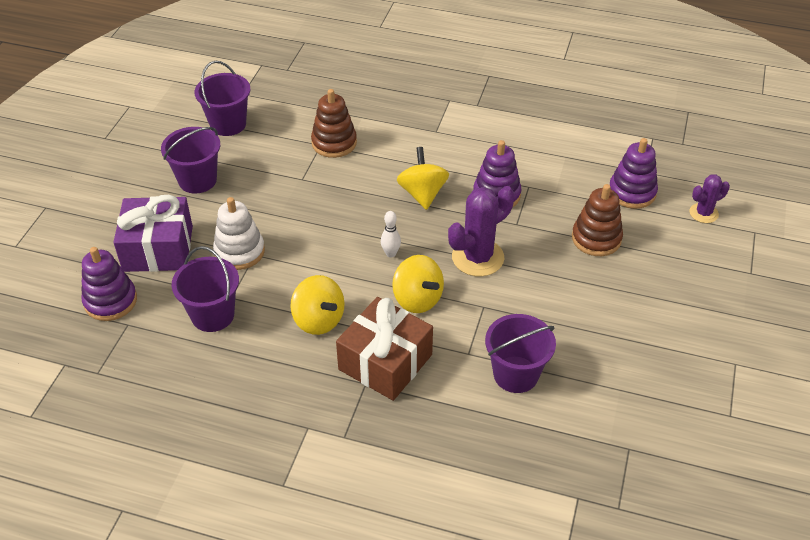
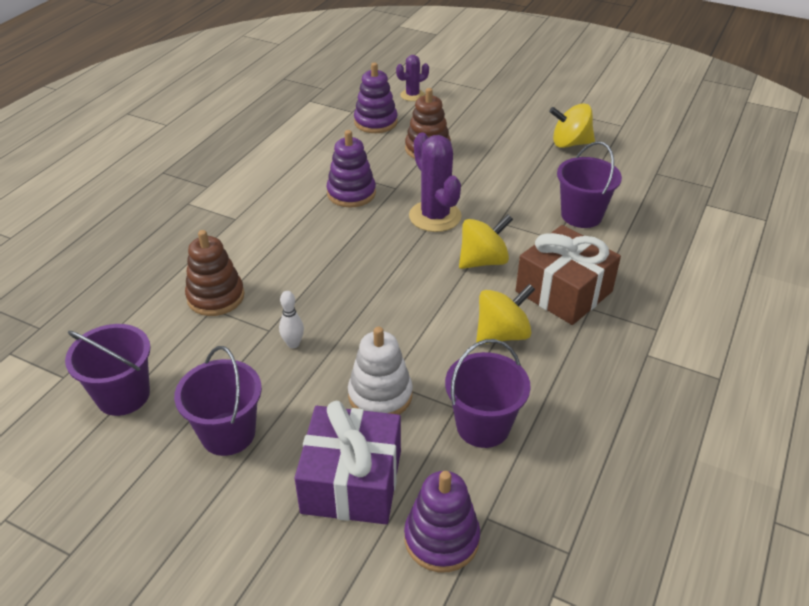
camera: 80 degrees left, 5 degrees down
white bowling pin [381,211,401,257] -> white bowling pin moved to [279,291,304,348]
yellow spinning top [397,147,449,210] -> yellow spinning top moved to [549,103,595,148]
purple cactus [689,174,730,223] -> purple cactus turned 75 degrees clockwise [396,55,429,101]

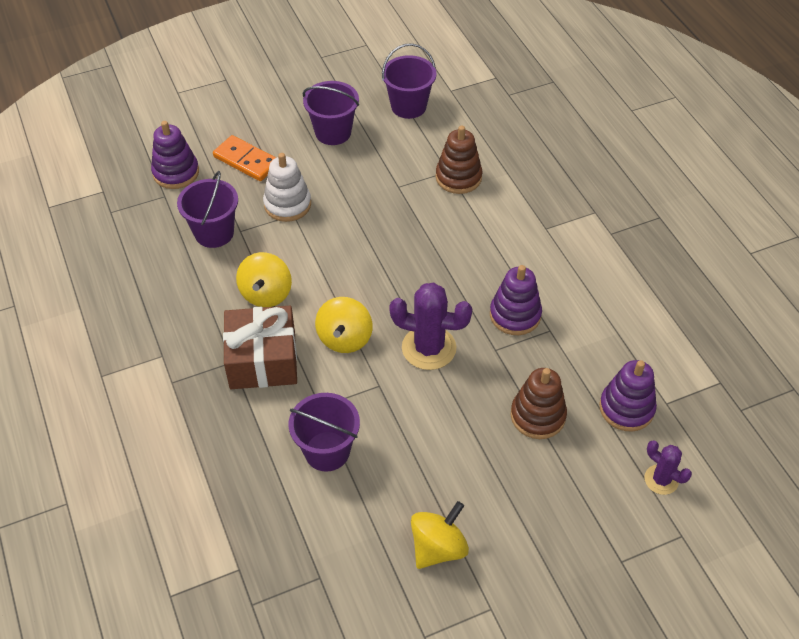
camera: 130 degrees right, 10 degrees up
white bowling pin [279,291,304,348] -> none
purple gift [295,401,401,524] -> orange domino [213,135,276,181]
purple cactus [396,55,429,101] -> purple cactus turned 60 degrees counterclockwise [644,440,692,495]

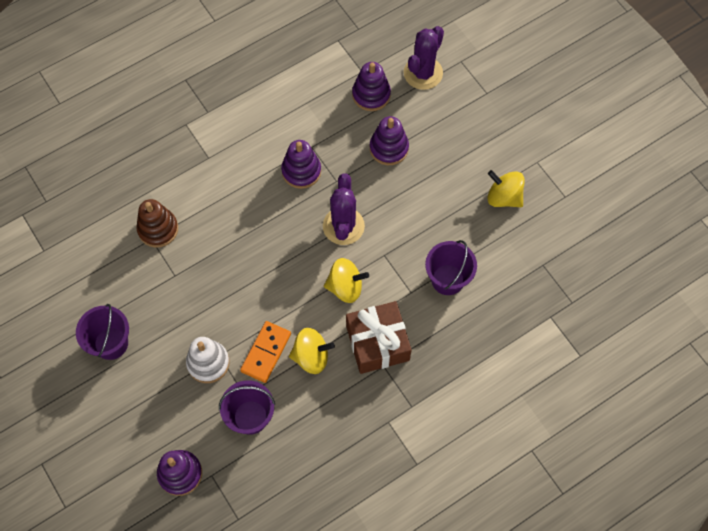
camera: 100 degrees left, 15 degrees up
orange domino [213,135,276,181] -> orange domino moved to [240,321,291,383]
purple bucket [382,43,436,119] -> none
brown stacking toy [511,368,567,439] -> purple stacking toy [370,116,409,165]
purple cactus [644,440,692,495] -> purple cactus [404,26,444,90], size x1.75

